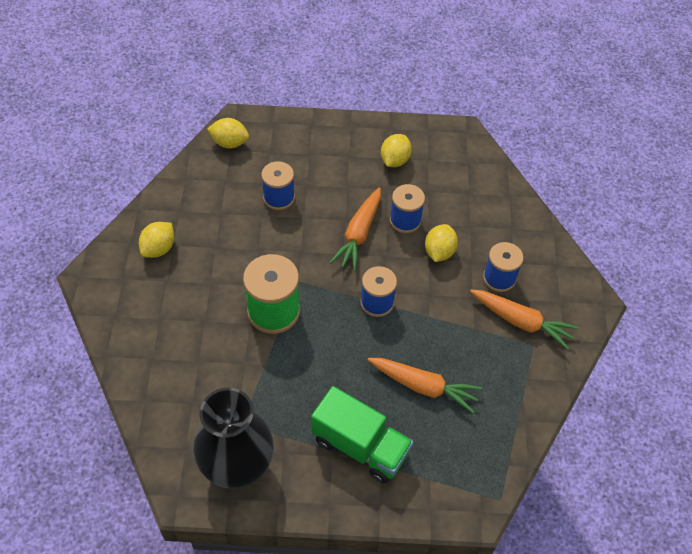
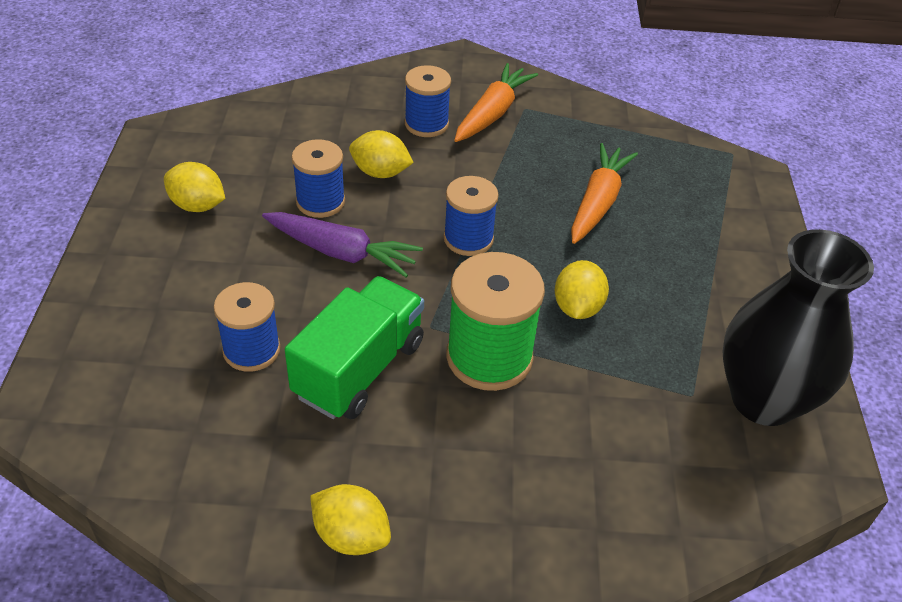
camera: 90 degrees left, 10 degrees down
yellow lemon [207,118,249,148] -> yellow lemon moved to [555,260,609,319]
green truck [311,386,413,483] -> green truck moved to [285,276,424,419]
orange carrot [329,187,381,272] -> purple carrot [262,212,423,278]

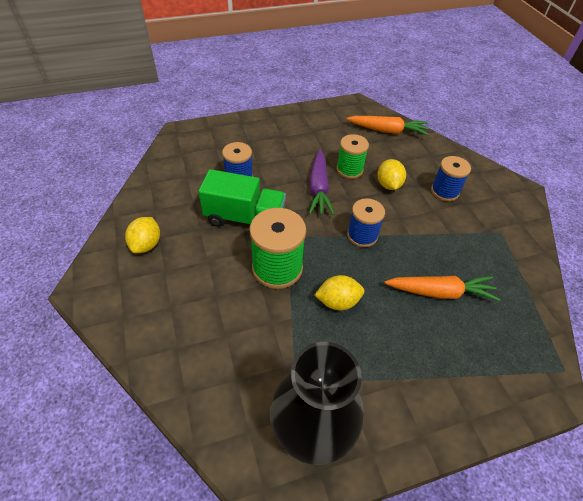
camera: 70 degrees right, 5 degrees up
yellow lemon [164,162,225,212] -> none
blue spool [292,139,345,218] -> green spool [336,134,369,179]
orange carrot [454,63,538,142] -> orange carrot moved to [346,116,429,135]

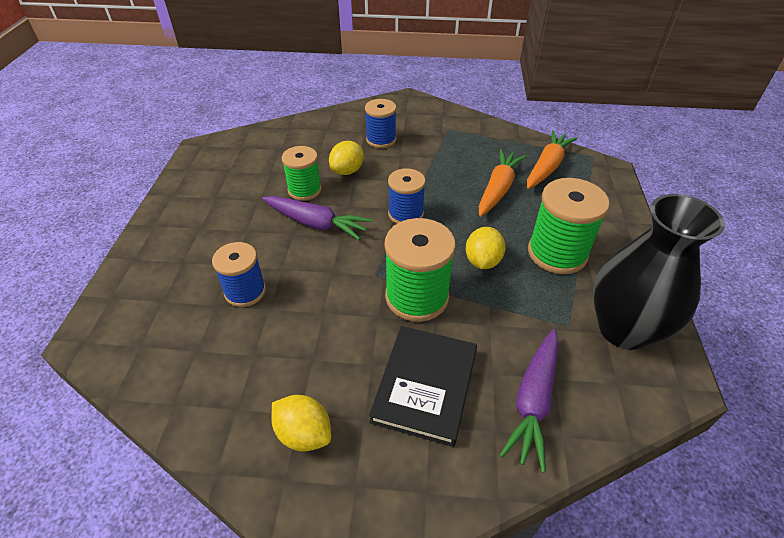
camera: 65 degrees left, 5 degrees down
green truck [198,169,286,227] -> none
orange carrot [346,116,429,135] -> orange carrot moved to [527,131,578,189]
yellow lemon [377,159,406,190] -> yellow lemon turned 75 degrees counterclockwise [329,141,364,175]
none -> black book [369,326,477,447]
none -> purple carrot [499,329,559,473]
none -> green spool [528,178,610,274]

